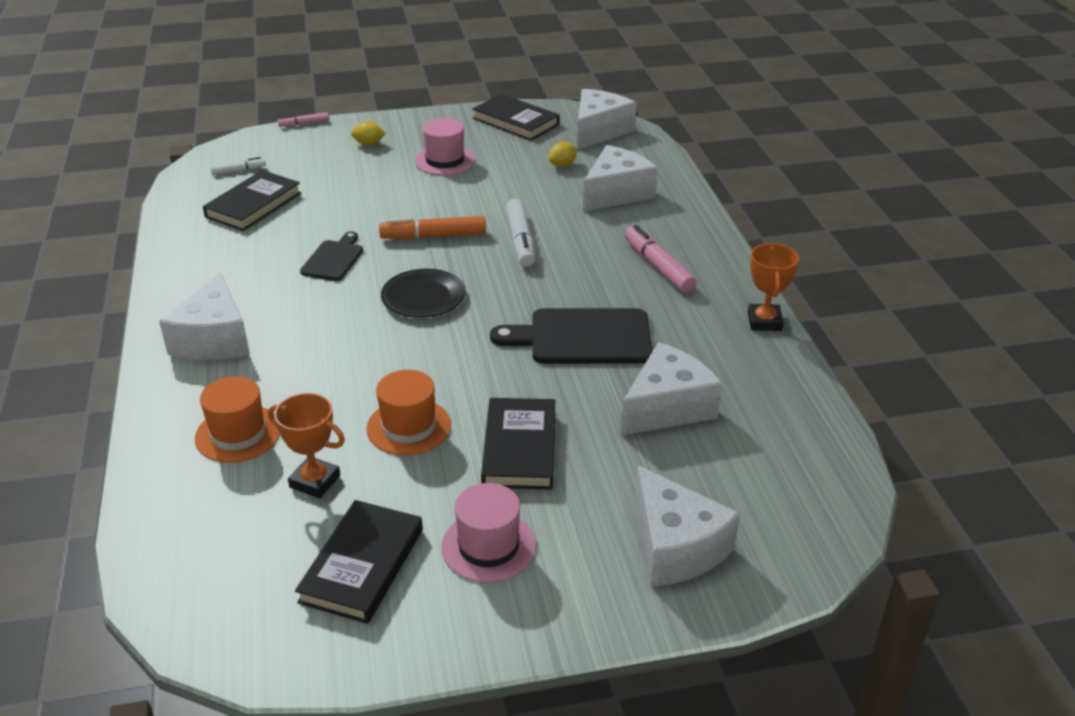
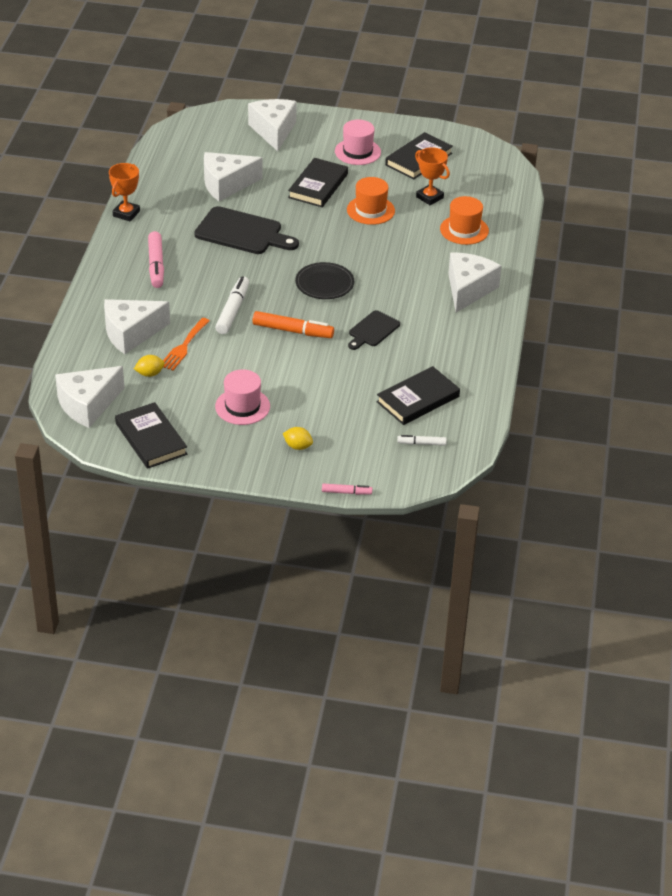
camera: 160 degrees left, 5 degrees up
none -> orange fork [163,318,210,371]

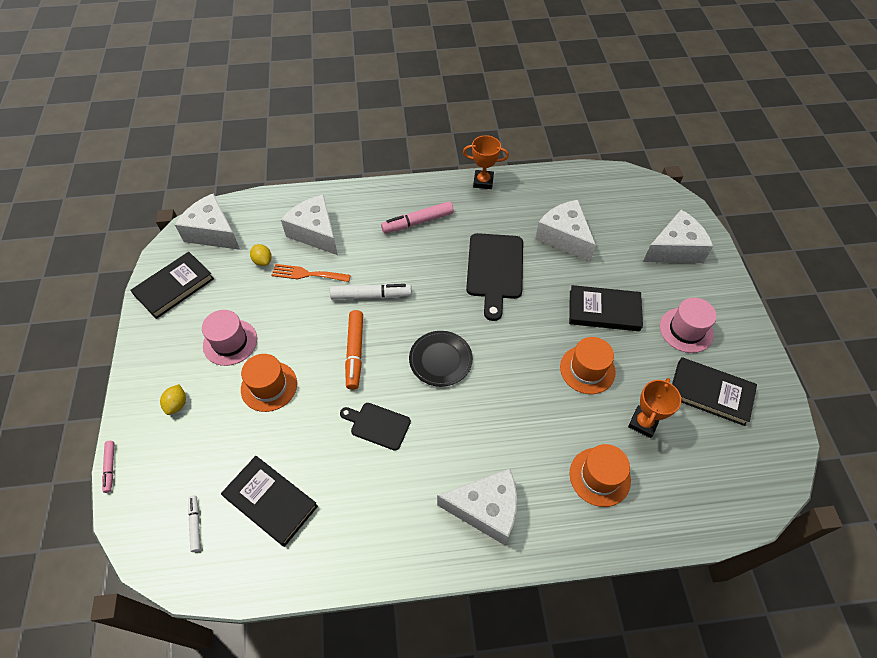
camera: 75 degrees right, 15 degrees up
none -> orange hat [241,354,297,412]

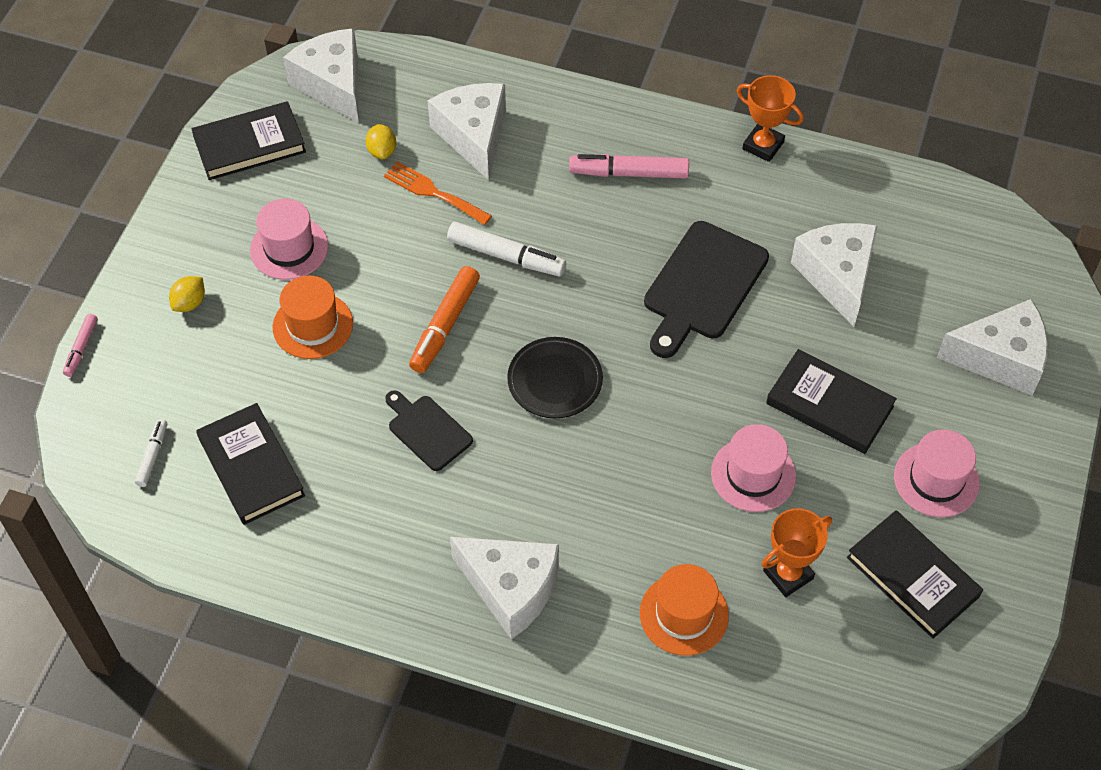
camera: 25 degrees right, 0 degrees up
orange hat [560,337,616,394] -> pink hat [711,424,796,512]

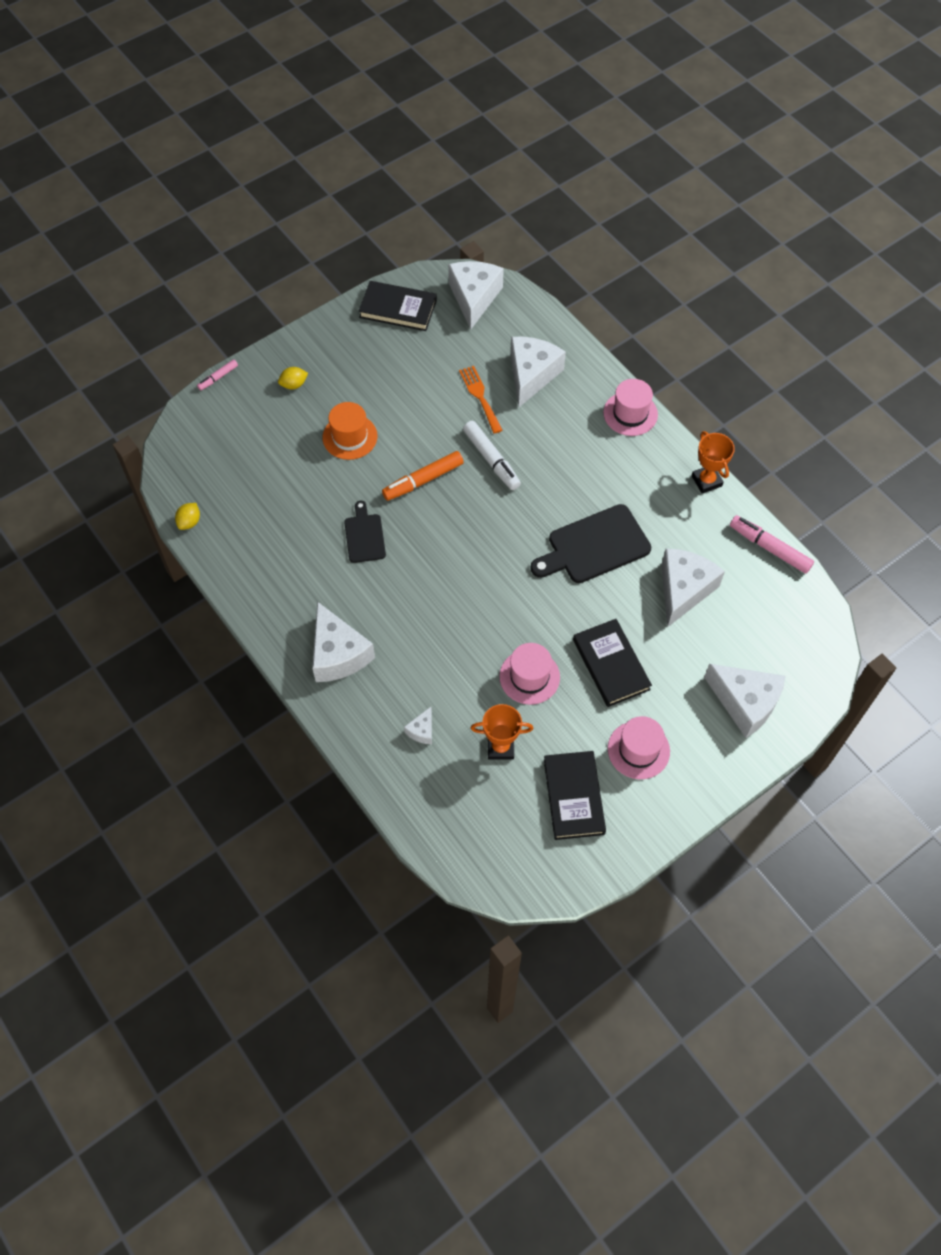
camera: 35 degrees right, 5 degrees up
white marker [135,419,167,487] -> none
black book [196,403,305,525] -> none
pink hat [250,198,328,280] -> pink hat moved to [603,379,658,436]
yellow lemon [365,124,396,159] -> yellow lemon moved to [175,503,200,530]
black plate [507,337,603,418] -> none
pink marker [569,154,689,178] -> pink marker moved to [730,515,814,574]
orange hat [640,564,729,656] -> white cheese [404,707,432,744]

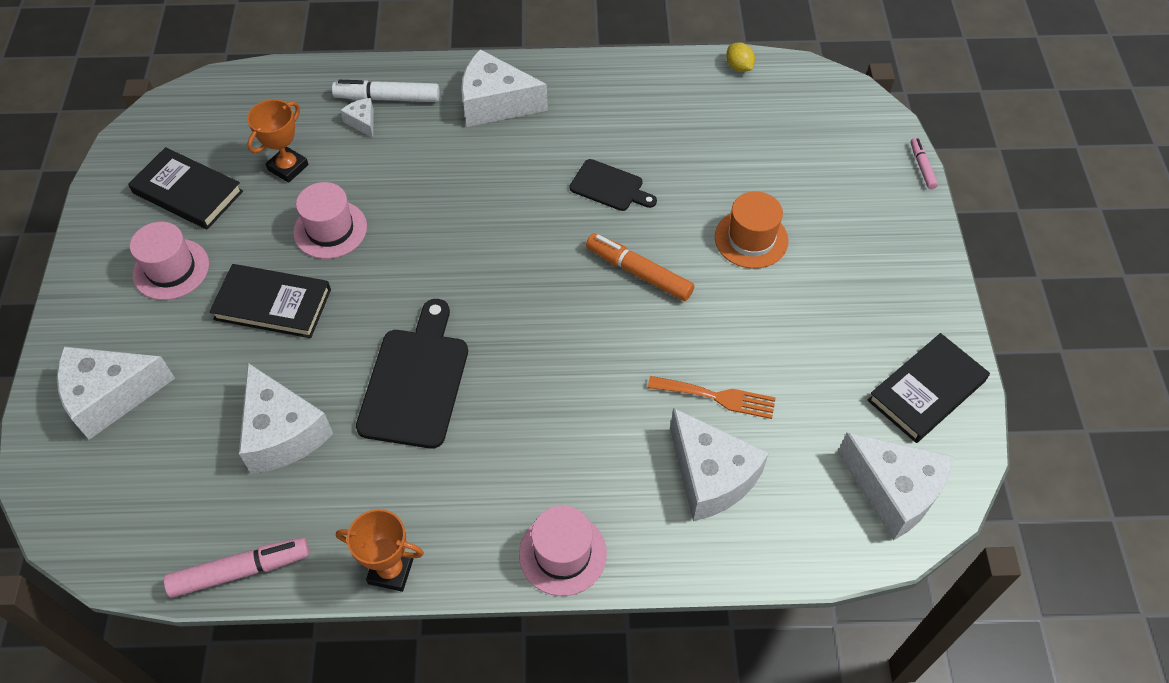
camera: 125 degrees right, 5 degrees down
yellow lemon [278,367,308,389] -> none
orange marker [382,451,464,501] -> orange marker turned 60 degrees counterclockwise [586,233,694,301]
white marker [463,421,521,490] -> white marker moved to [332,80,440,102]

